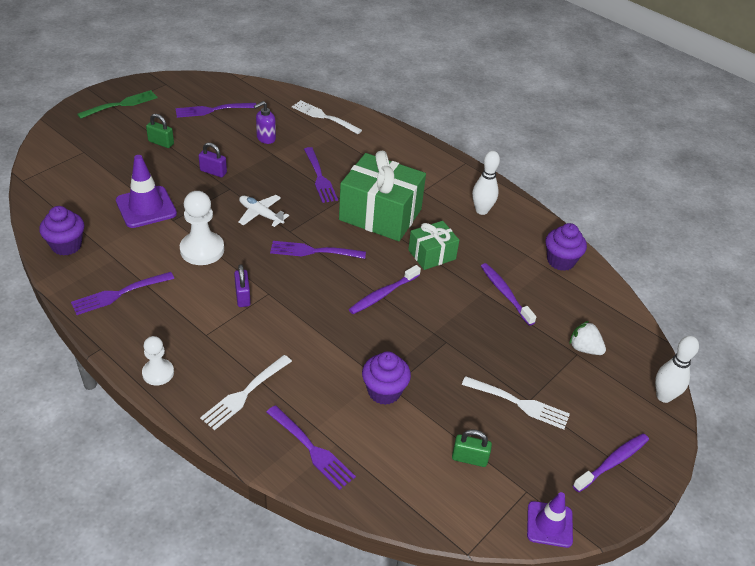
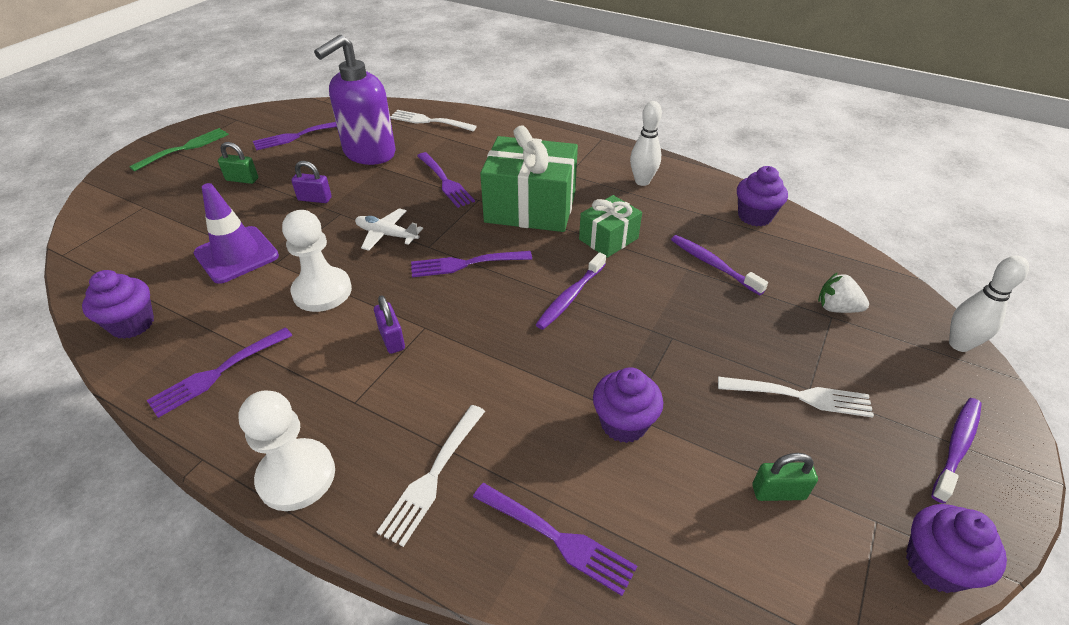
camera: 10 degrees left, 0 degrees up
white pawn [142,336,174,386] -> white pawn [238,391,335,511], size x1.62
purple soap dispenser [254,101,276,144] -> purple soap dispenser [314,35,396,165], size x2.24
purple traffic cone [527,492,573,548] -> purple cupcake [906,504,1007,593]

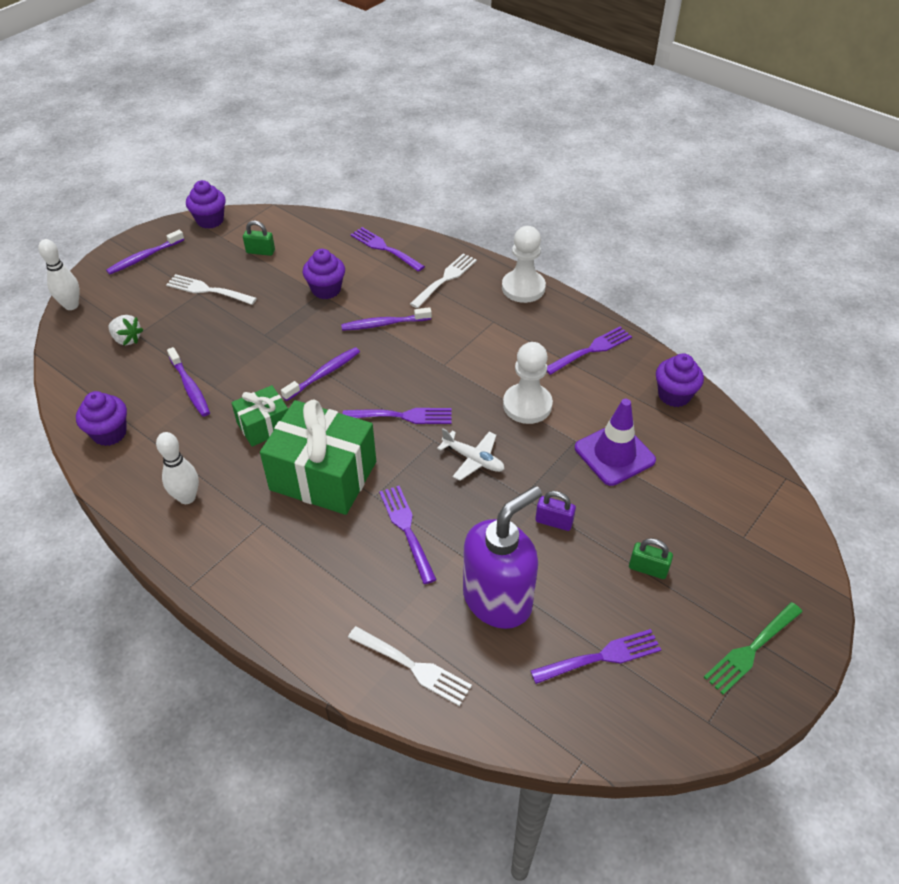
camera: 170 degrees left, 5 degrees up
purple padlock [374,295,405,354] -> none
none -> purple toothbrush [341,307,432,331]

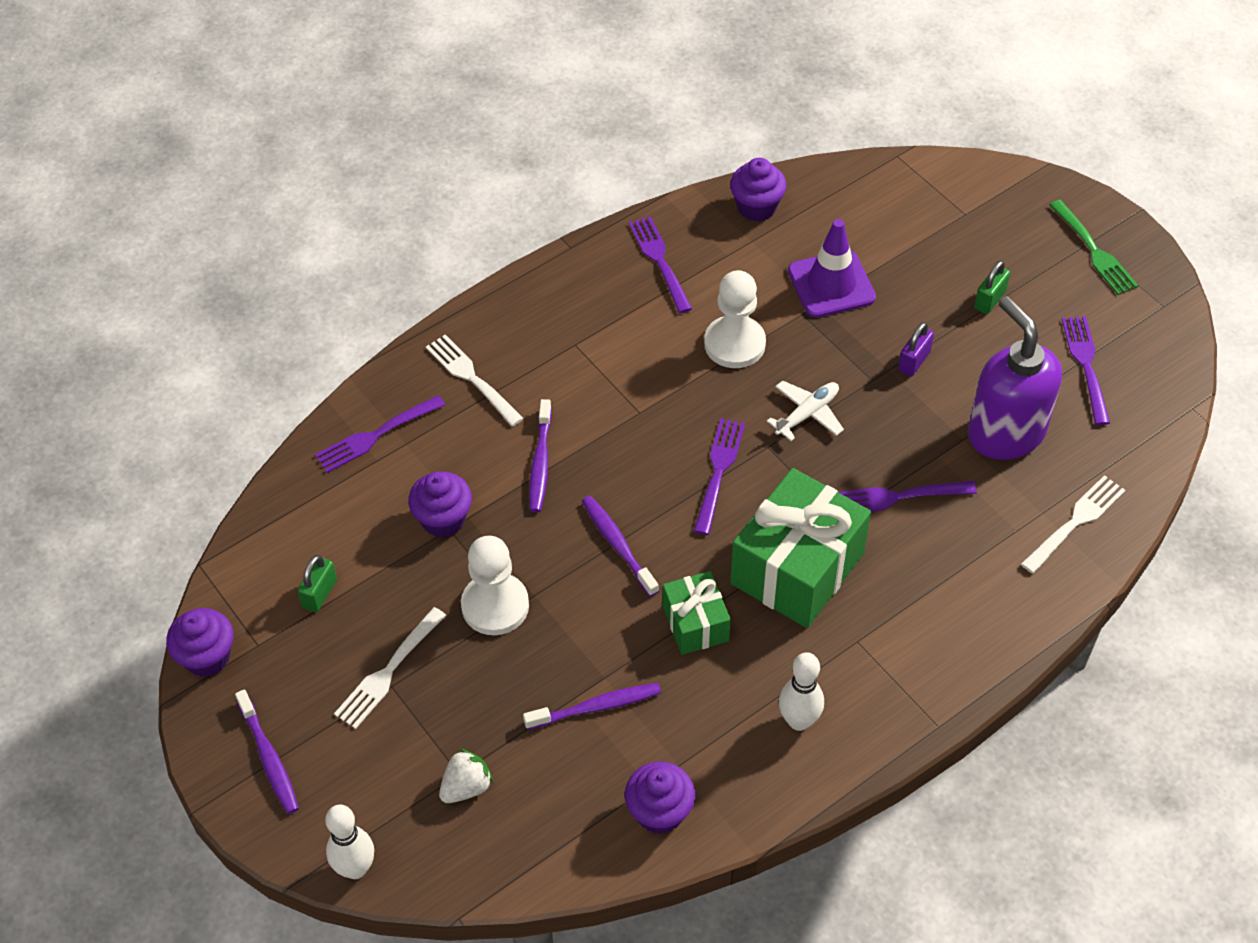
camera: 75 degrees left, 5 degrees up
white pawn [502,226,546,303] -> white pawn moved to [461,536,529,635]

